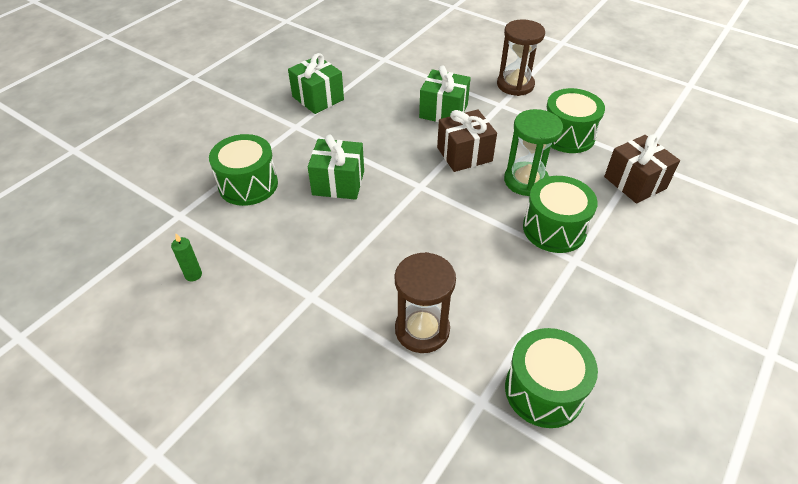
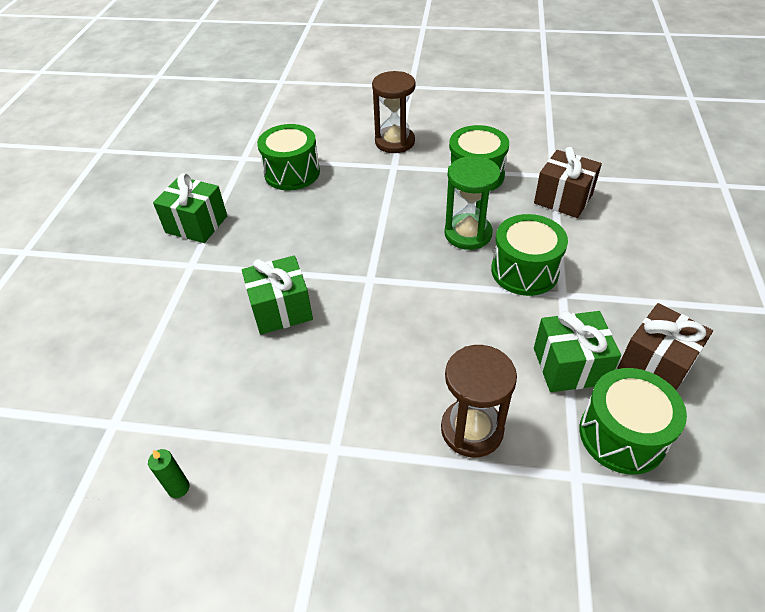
camera: 25 degrees left, 0 degrees up
green drum [209,134,278,206] -> green drum moved to [257,124,320,190]
green gift [419,66,471,122] -> green gift moved to [534,311,621,392]
brown gift [437,110,497,172] -> brown gift moved to [617,303,713,390]

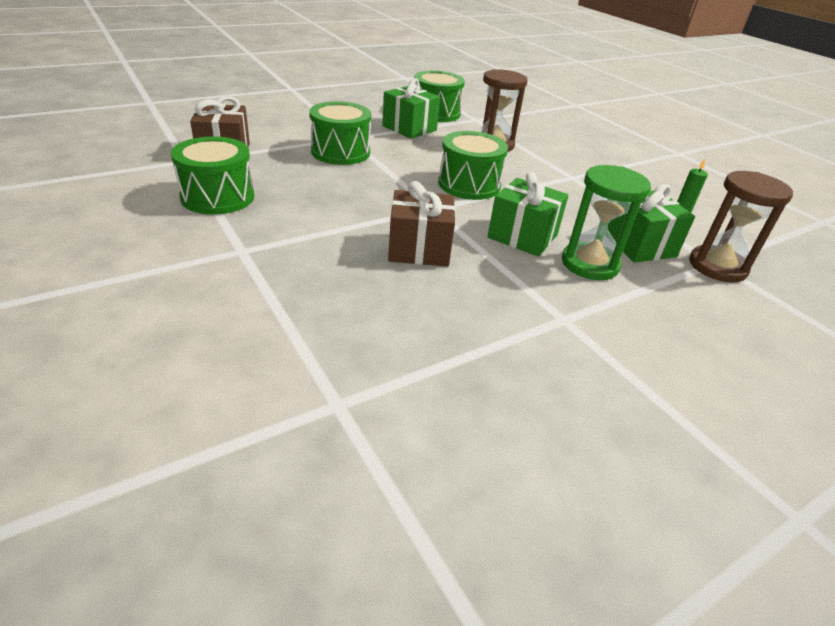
camera: 135 degrees left, 10 degrees down
green gift [153,173,227,243] -> green gift moved to [608,184,695,263]
green drum [257,124,320,190] -> green drum moved to [438,131,508,200]
brown hourglass [372,71,415,153] -> brown hourglass moved to [689,171,793,283]
green hourglass [444,156,501,250] -> green hourglass moved to [562,165,651,280]
brown gift [617,303,713,390] -> brown gift moved to [388,181,455,267]

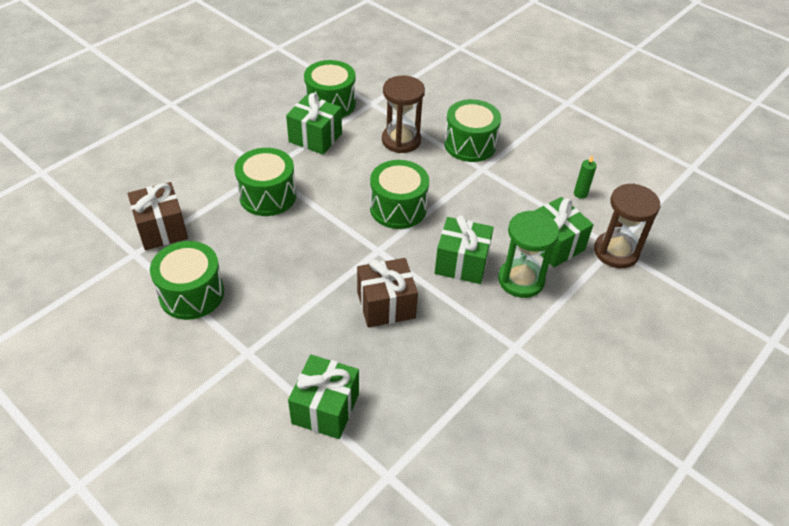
camera: 15 degrees left, 10 degrees up
none -> green gift [288,355,359,439]
none -> green drum [444,99,501,162]

